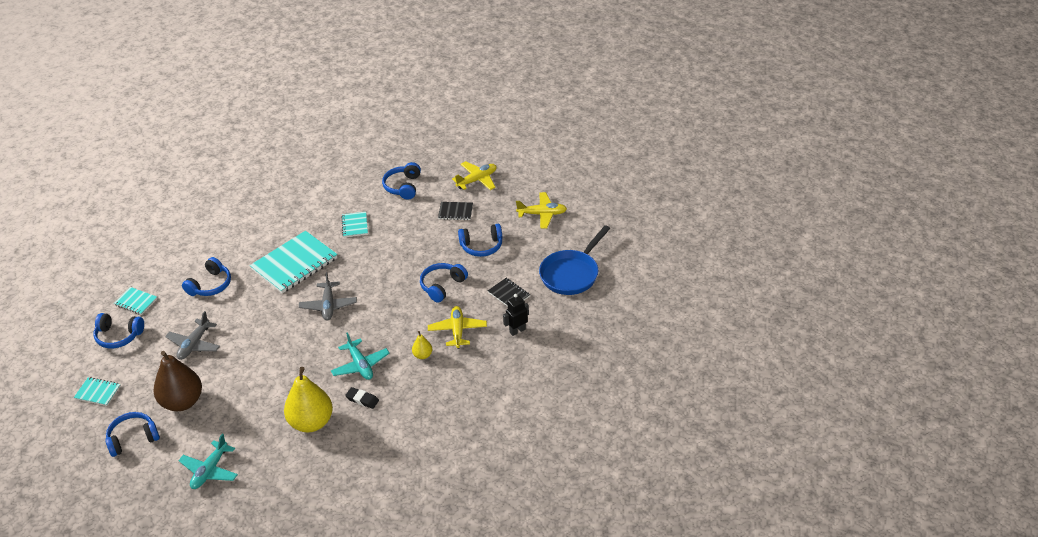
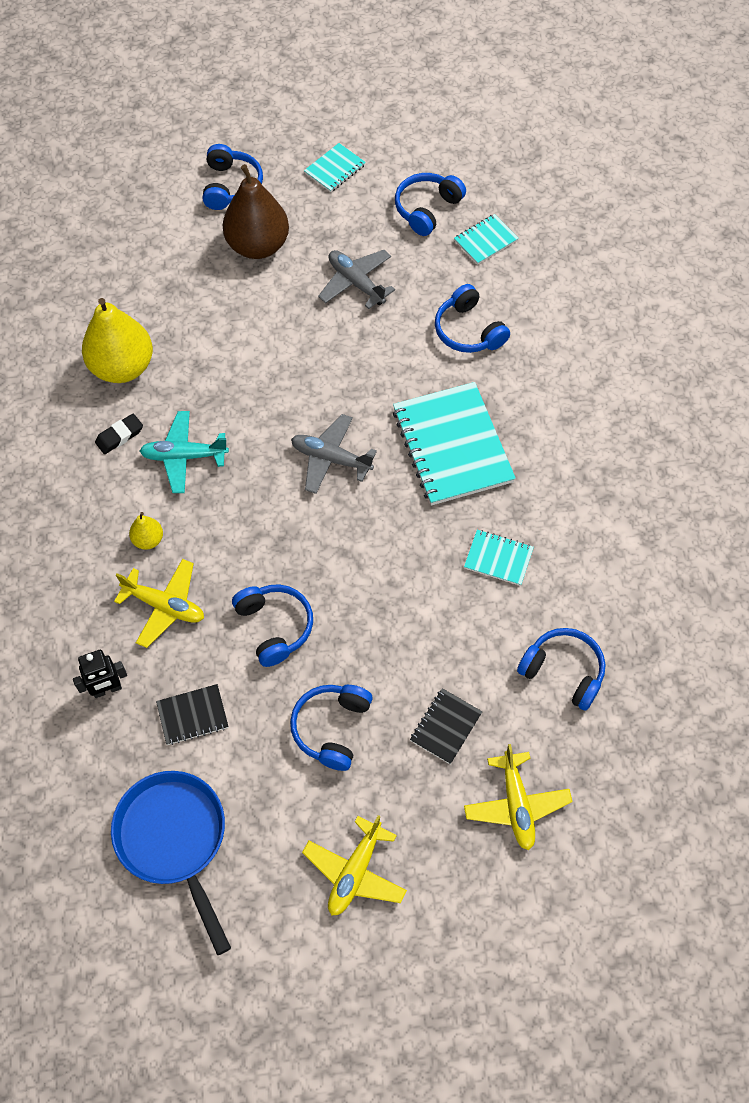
camera: 115 degrees right, 20 degrees up
turquoise plane [178,434,238,489] -> none
black robot [503,294,529,336] -> black robot turned 75 degrees clockwise [73,650,127,698]

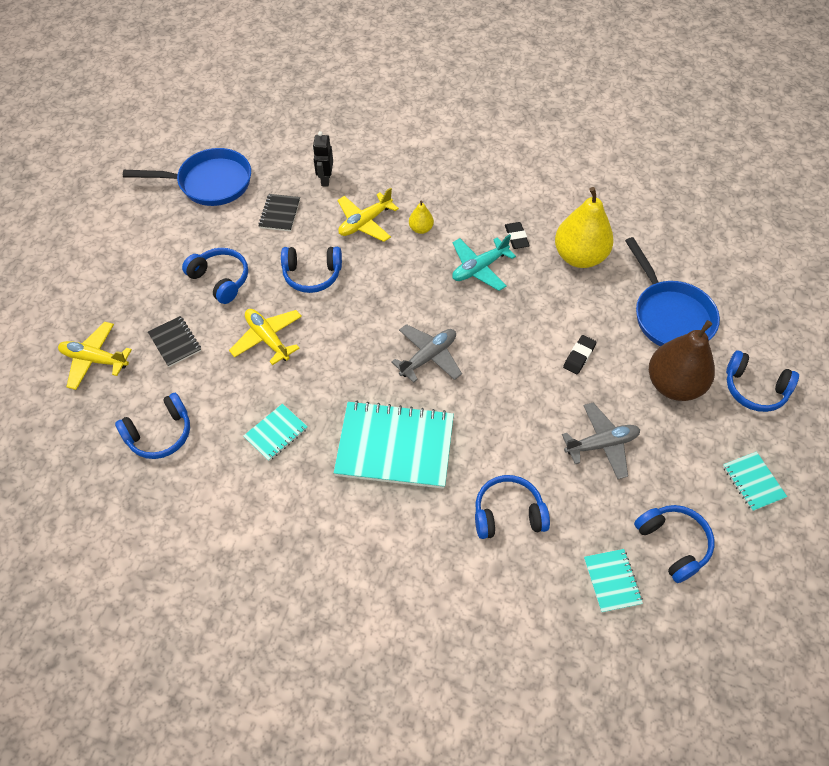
camera: 115 degrees right, 5 degrees down
turquoise plane [140,411,229,493] -> turquoise plane turned 150 degrees counterclockwise [452,234,516,291]
yellow plane [302,815,407,916] -> yellow plane moved to [229,309,302,365]
none -> black eraser [563,335,596,374]
none -> blue pan [625,237,720,346]

